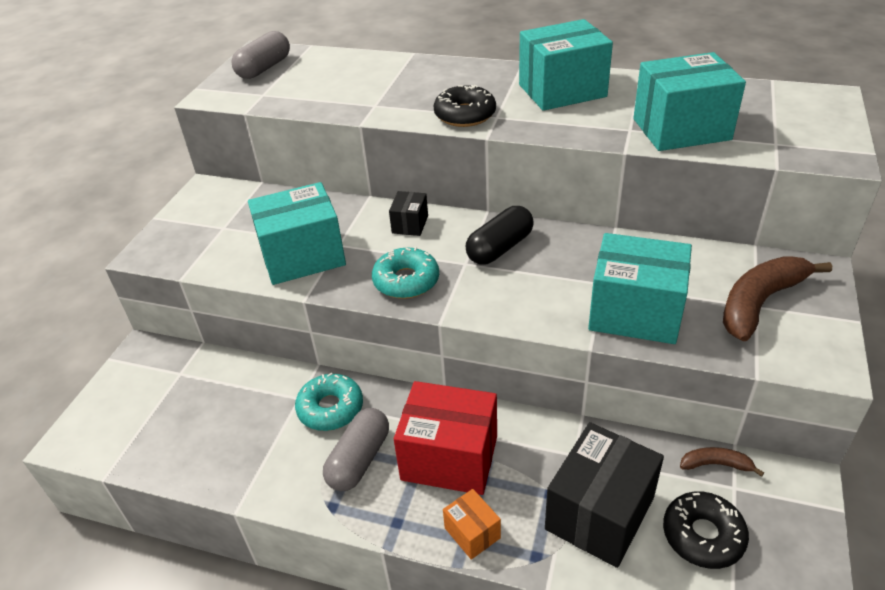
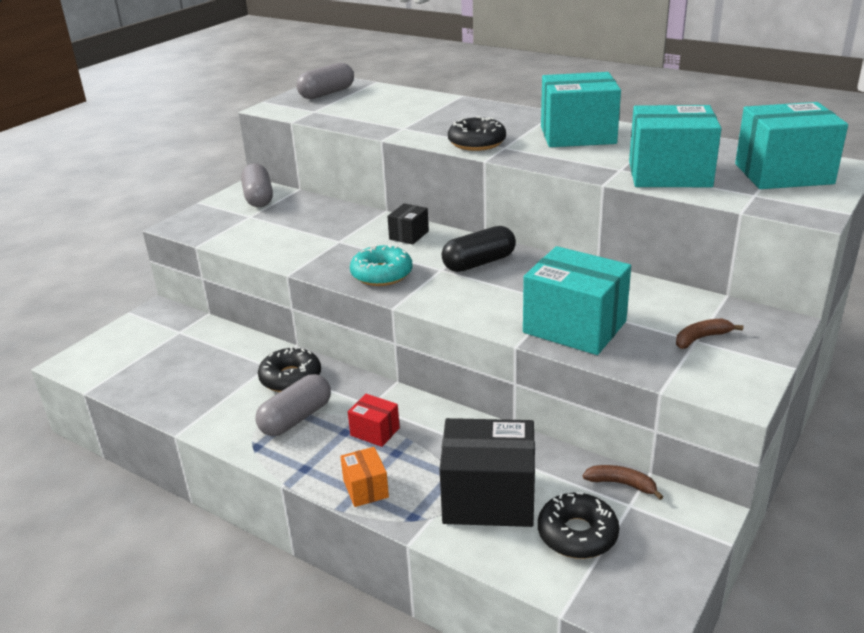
camera: 15 degrees right, 10 degrees down
turquoise box [248,182,346,285] -> turquoise box moved to [735,102,848,189]
turquoise donut [295,373,363,431] -> black donut [258,346,321,392]
red box [394,381,497,495] -> red box [348,394,400,447], size x0.48
black box [545,422,664,568] -> black box turned 45 degrees clockwise [440,418,535,527]
brown banana [723,256,832,341] -> brown banana [676,319,743,349], size x0.50
none -> grey capsule [241,163,273,207]

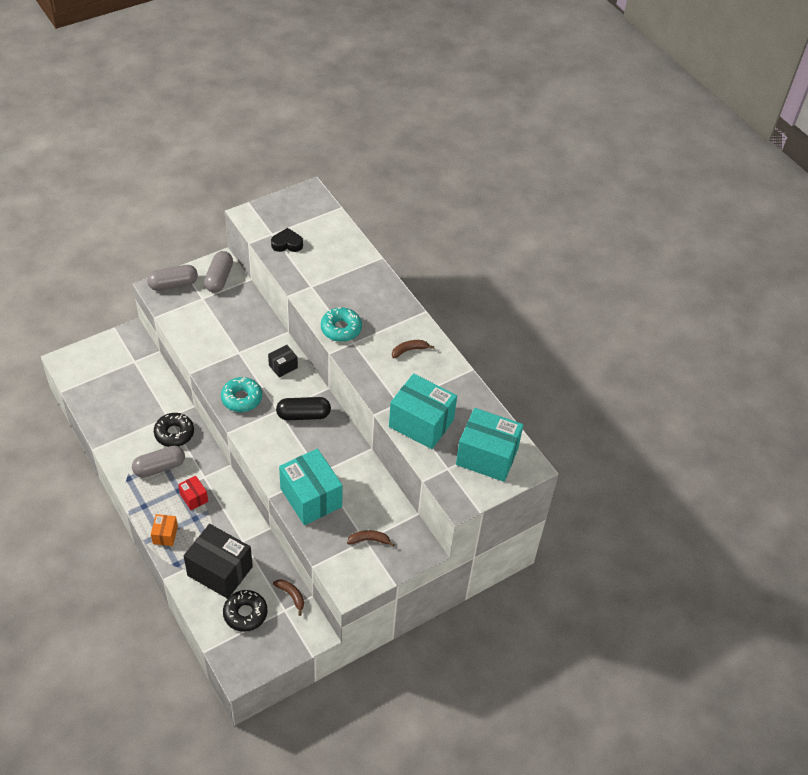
camera: 20 degrees right, 20 degrees up
grey capsule [296,63,354,99] -> grey capsule moved to [147,265,198,291]
black donut [448,116,506,151] -> turquoise donut [321,307,362,342]
turquoise box [541,72,621,147] -> brown banana [392,340,434,358]
none -> black heart [271,228,303,252]

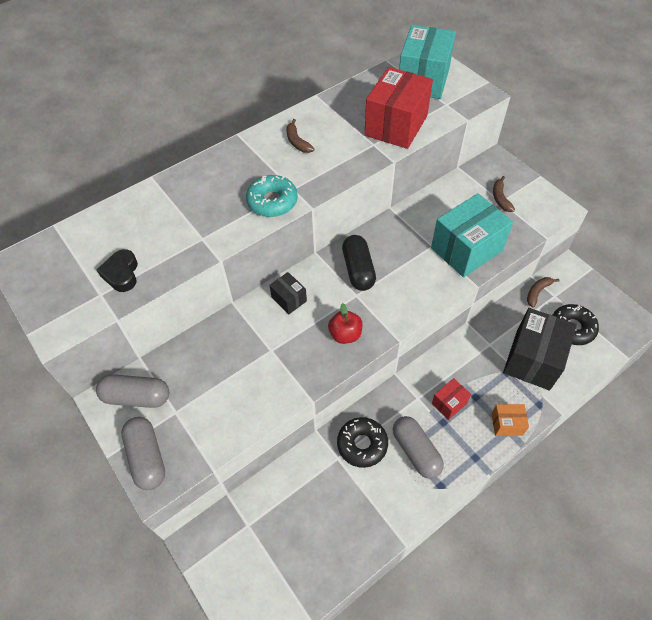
camera: 90 degrees left, 5 degrees up
turquoise donut [221,377,262,412] -> red apple [328,303,363,344]
turquoise box [389,373,457,449] -> red box [365,67,433,149]

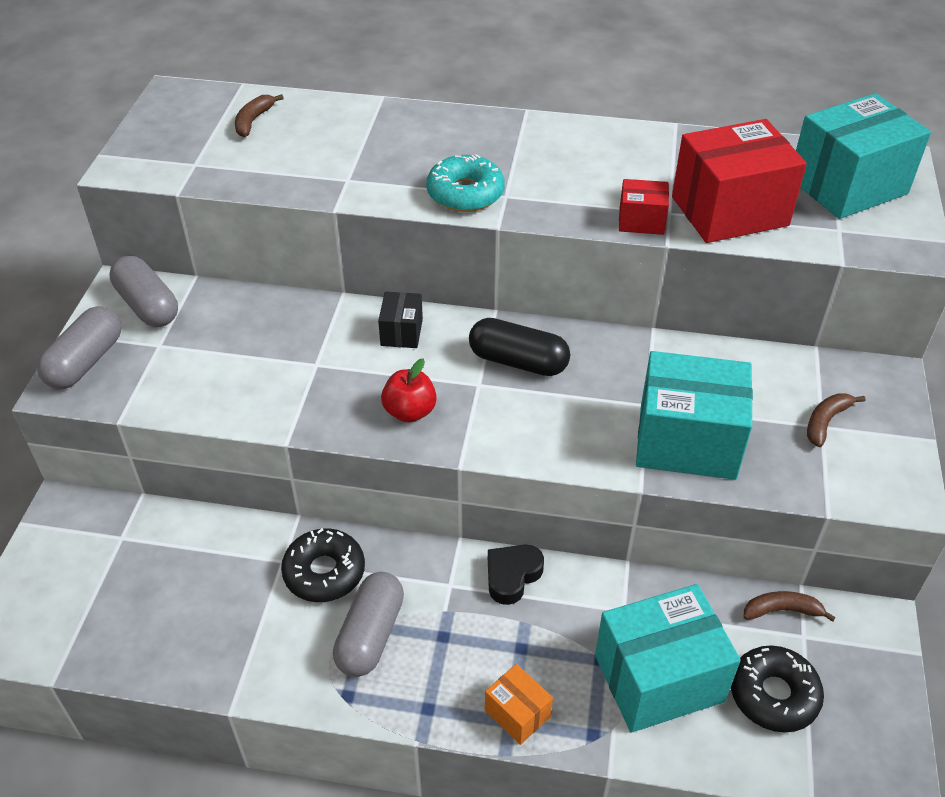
camera: 45 degrees right, 10 degrees down
black heart [97,249,138,292] -> black heart moved to [488,545,544,605]
brown banana [286,119,314,153] -> brown banana moved to [235,94,284,137]
black capsule [342,235,376,291] -> black capsule turned 75 degrees clockwise [469,318,570,376]
red box [432,378,471,420] -> red box moved to [619,179,669,235]
black box [503,308,577,390] -> turquoise box [595,584,741,733]

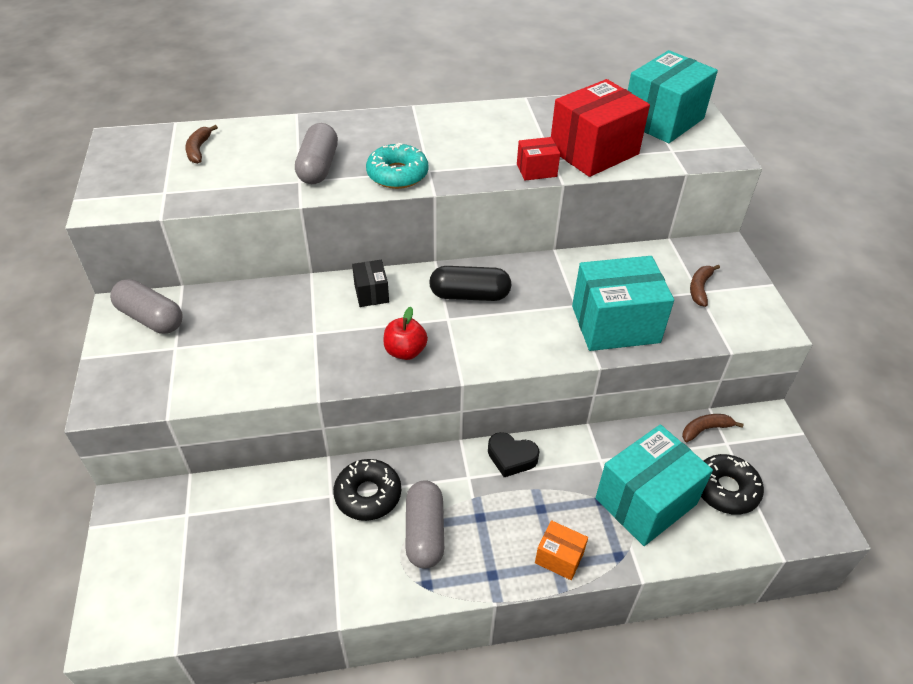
camera: 20 degrees left, 0 degrees up
grey capsule [37,306,122,389] -> grey capsule moved to [295,123,338,184]
black heart [488,545,544,605] -> black heart turned 90 degrees counterclockwise [488,432,539,477]

